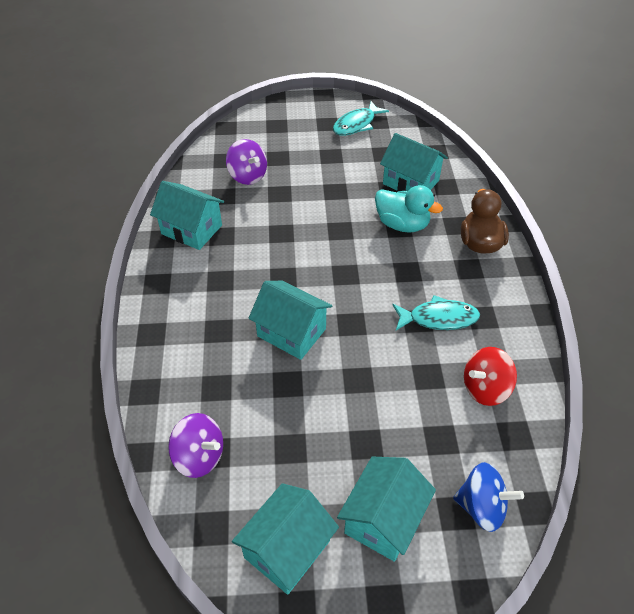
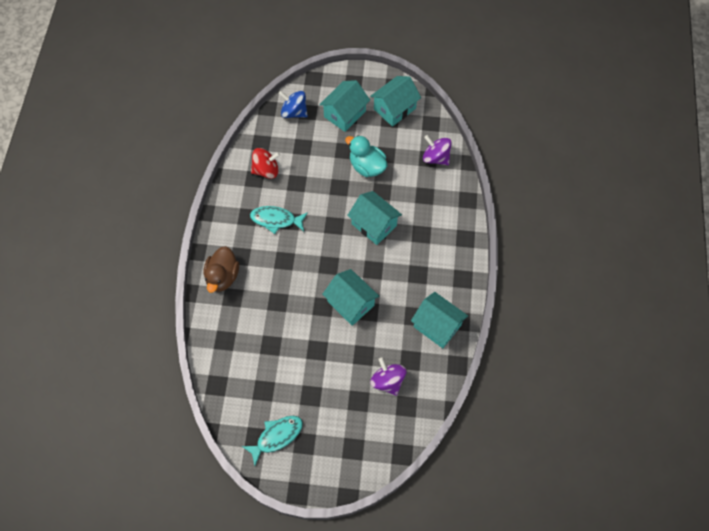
camera: 170 degrees left, 15 degrees up
turquoise duck [375,185,443,233] -> turquoise duck moved to [345,135,388,177]
turquoise house [380,133,448,191] -> turquoise house moved to [322,269,379,326]

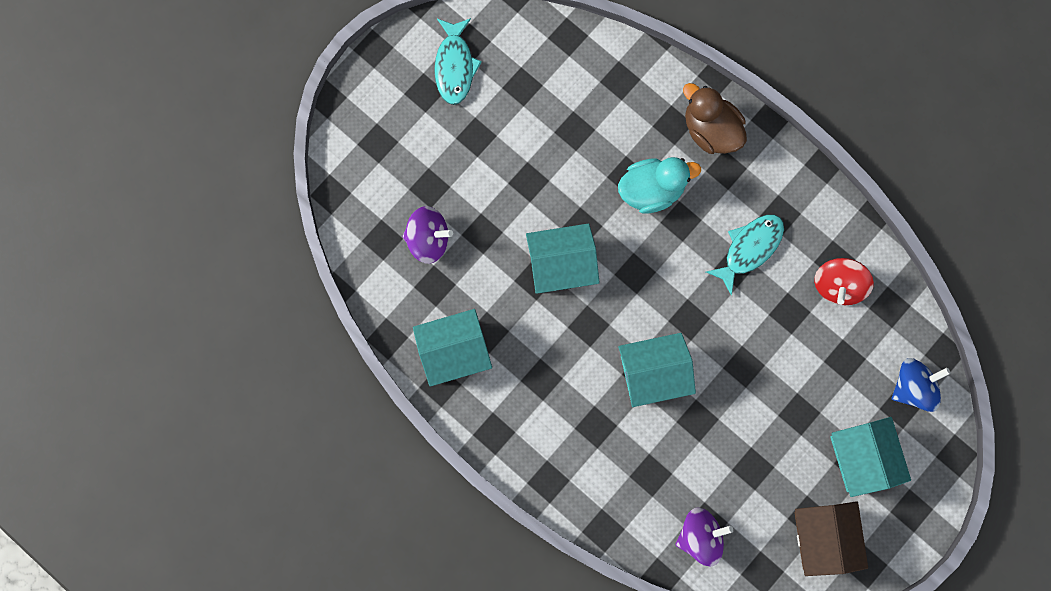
camera: 125 degrees right, 15 degrees up
turquoise duck [345,135,388,177] -> turquoise duck moved to [618,157,701,214]
turquoise house [370,76,421,127] -> brown house [795,501,868,576]

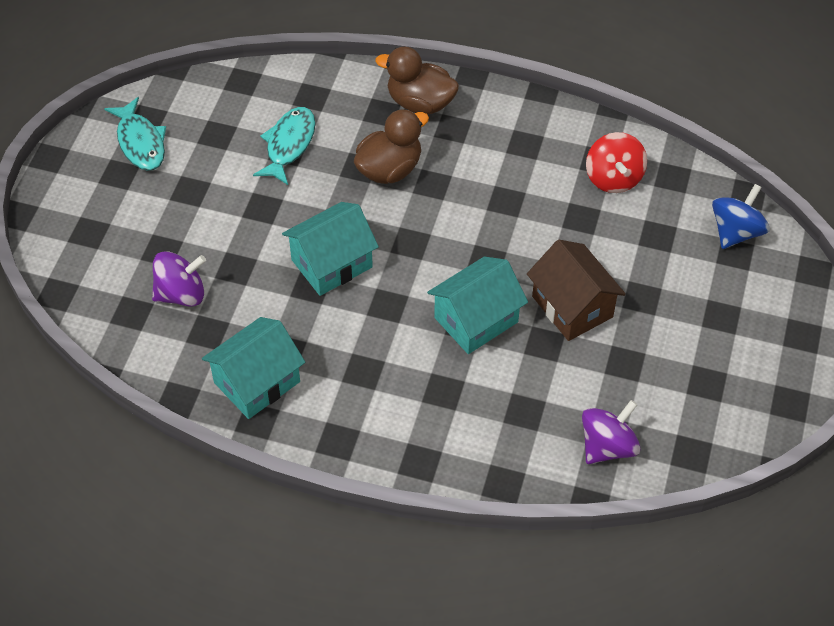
camera: 25 degrees left, 25 degrees down
turquoise duck [618,157,701,214] -> brown duck [354,109,429,184]
turquoise fish [706,215,784,296] -> turquoise fish moved to [253,107,316,185]
brown house [795,501,868,576] -> brown house moved to [527,240,626,341]
turquoise house [830,417,911,497] -> none

